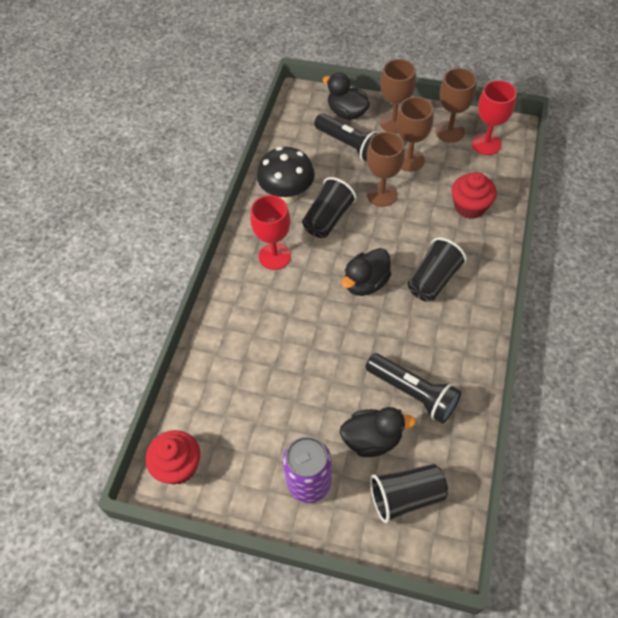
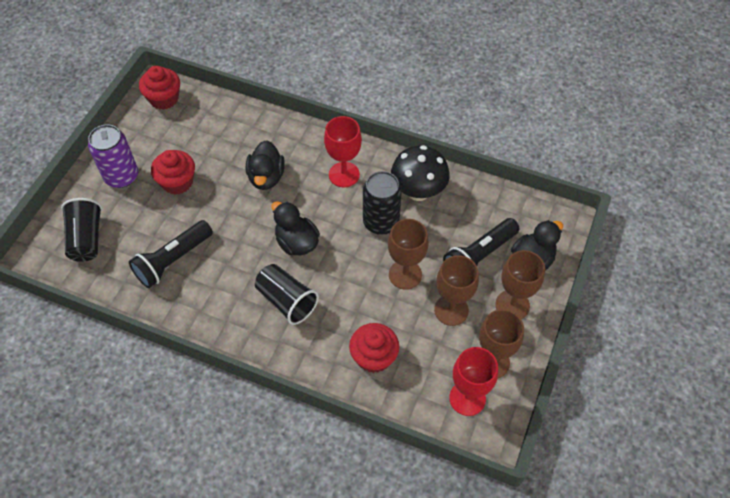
camera: 95 degrees right, 0 degrees up
black cup [302,177,357,238] -> black can [363,171,402,235]
black duck [340,407,416,457] -> black duck moved to [246,140,285,190]
none -> red cupcake [151,150,195,195]

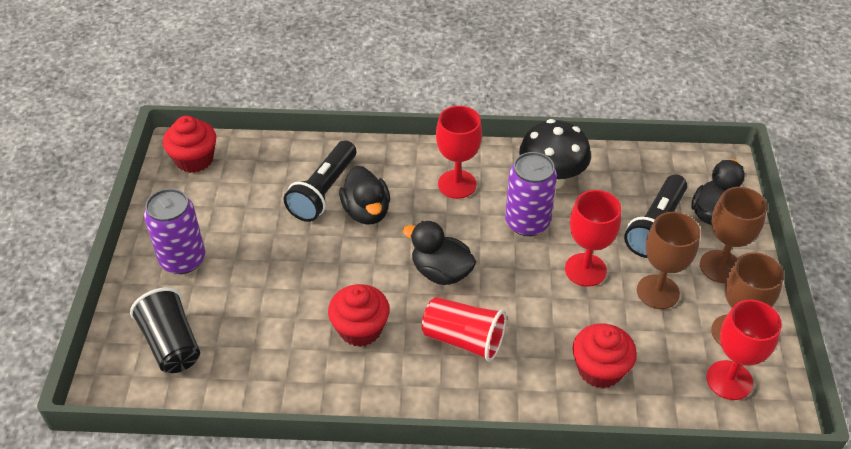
camera: 20 degrees left, 10 degrees down
black flashlight [129,220,213,288] -> black flashlight moved to [284,140,356,222]
red cupcake [151,150,195,195] -> red cupcake moved to [328,284,390,347]
black cup [255,264,319,325] -> red cup [422,297,507,362]
black can [363,171,402,235] -> purple can [505,152,557,236]
brown goblet [388,219,429,290] -> red goblet [565,190,621,287]

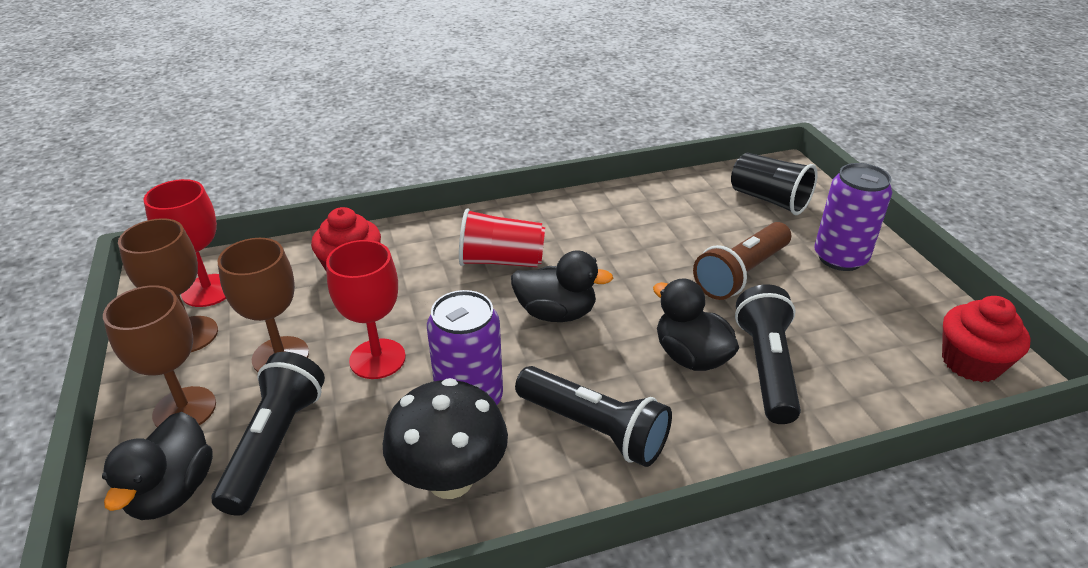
camera: 160 degrees right, 10 degrees down
red cupcake [328,284,390,347] -> none
red goblet [436,106,482,199] -> black flashlight [515,366,672,467]
none -> brown flashlight [693,222,791,300]

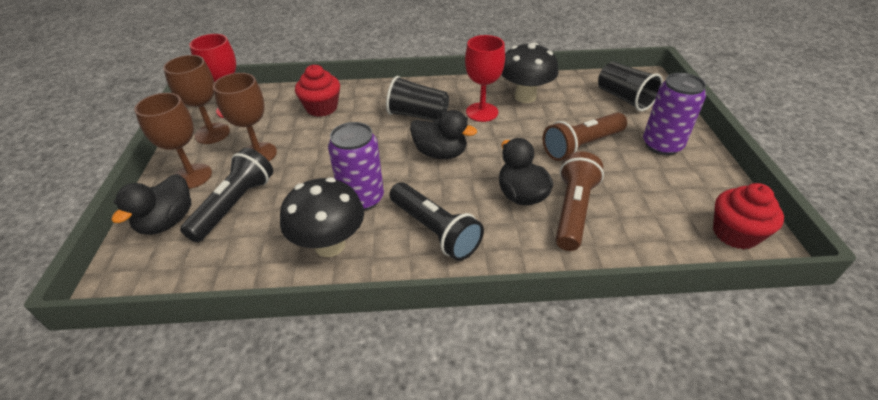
camera: 15 degrees right, 5 degrees up
red goblet [326,240,406,379] -> red goblet moved to [465,35,505,122]
red cup [459,208,545,267] -> black cup [386,76,449,121]
black flashlight [735,284,801,424] -> brown flashlight [556,152,604,251]
none -> black mushroom [501,42,558,103]

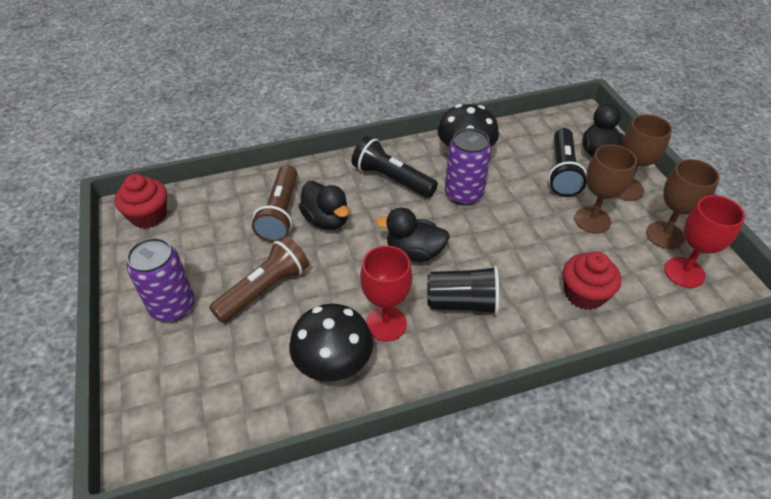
camera: 165 degrees right, 5 degrees up
black cup [598,62,663,111] -> none

